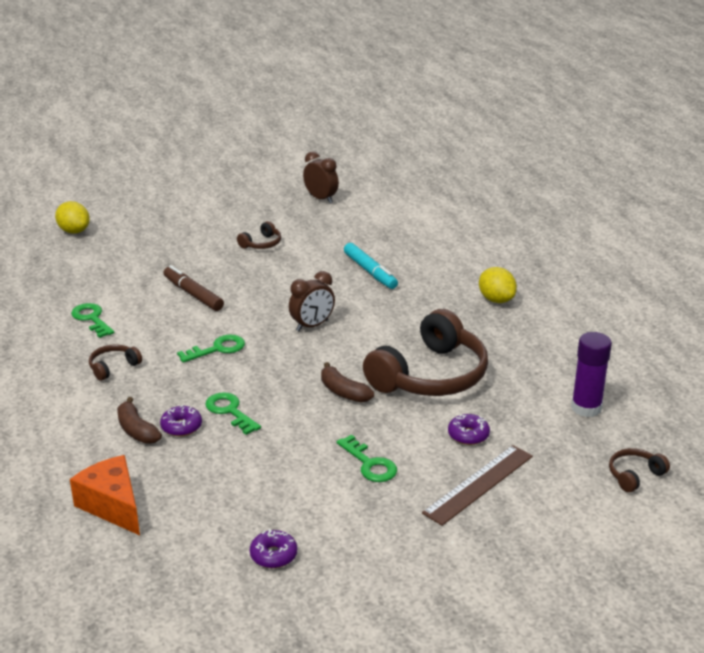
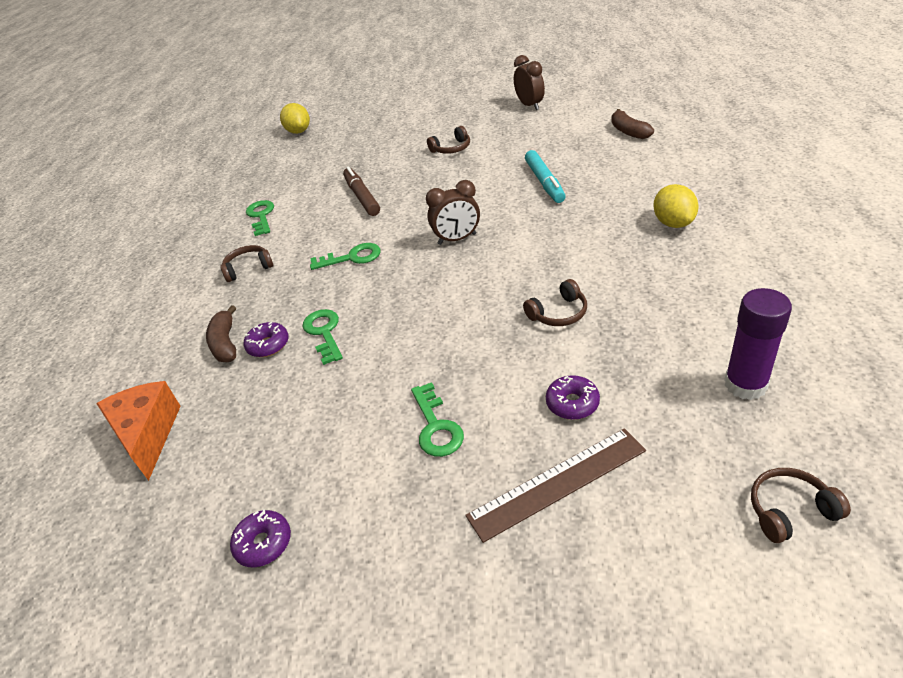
camera: 25 degrees right, 10 degrees up
brown banana [321,362,374,403] -> brown banana moved to [611,109,654,139]
brown headphones [363,309,488,396] -> brown headphones [523,279,587,326], size x0.42

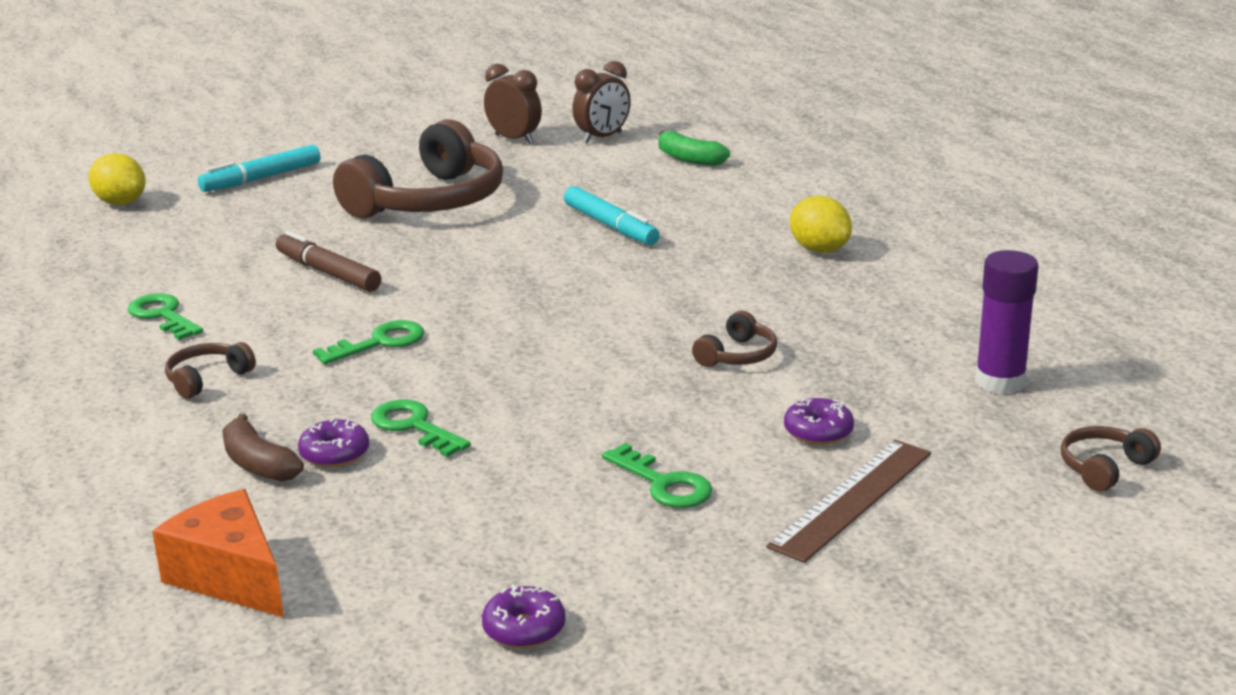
camera: 30 degrees left, 15 degrees down
brown clock [426,180,480,245] -> brown clock moved to [572,61,631,143]
brown headphones [427,126,470,154] -> brown headphones [333,119,503,218], size x2.36
brown banana [611,109,654,139] -> green banana [658,131,730,166]
none -> turquoise marker [198,145,320,192]

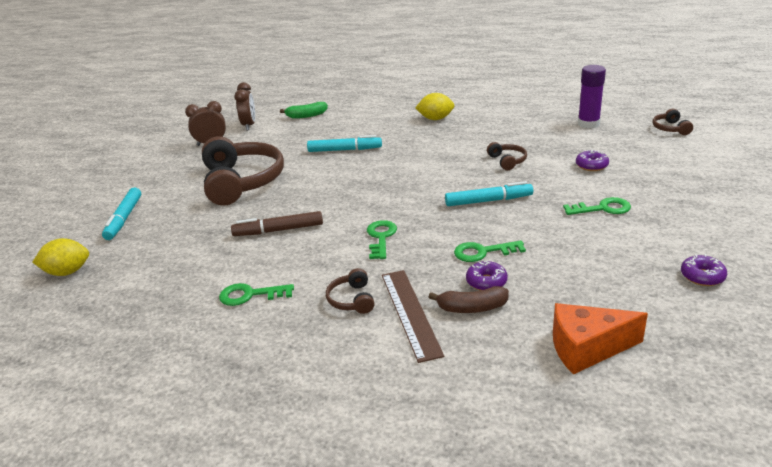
camera: 50 degrees left, 5 degrees up
brown ruler [766,440,931,563] -> brown ruler moved to [382,270,444,363]
none -> turquoise marker [445,181,533,206]

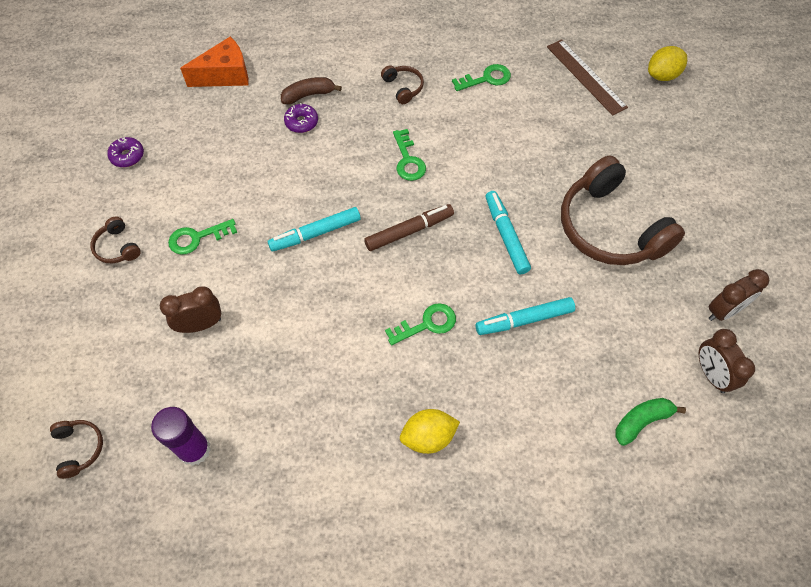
camera: 160 degrees right, 30 degrees up
turquoise marker [102,187,141,240] -> turquoise marker moved to [485,191,531,274]
brown marker [231,211,323,236] -> brown marker moved to [364,204,454,251]
brown ruler [382,270,444,363] -> brown ruler moved to [547,39,628,116]
green key [454,241,526,262] -> green key moved to [385,303,456,346]
brown headphones [487,142,527,170] -> brown headphones moved to [91,217,141,263]
purple donut [576,149,609,171] -> brown clock [160,286,221,333]

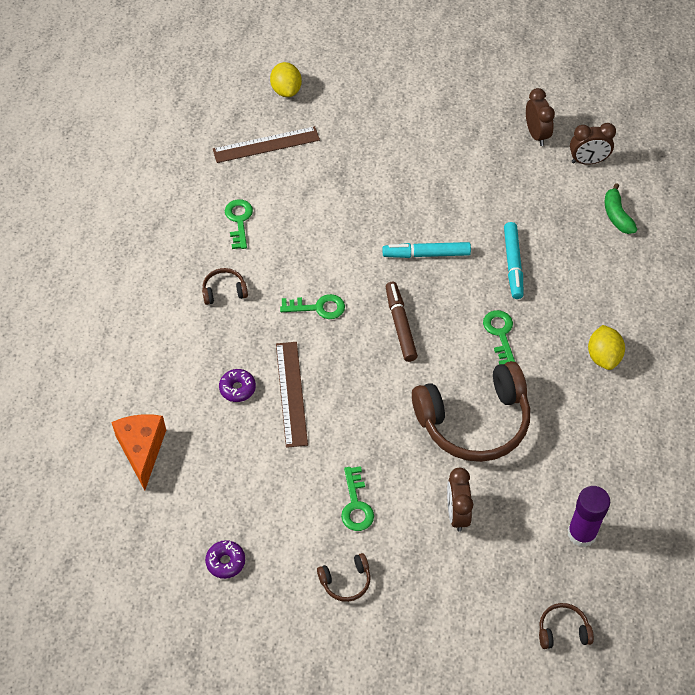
camera: 75 degrees left, 5 degrees down
turquoise marker [268,207,361,251] -> none
brown banana [281,77,342,104] -> none
brown headphones [561,155,685,265] -> brown headphones moved to [412,361,530,462]
none -> brown ruler [276,342,308,448]

